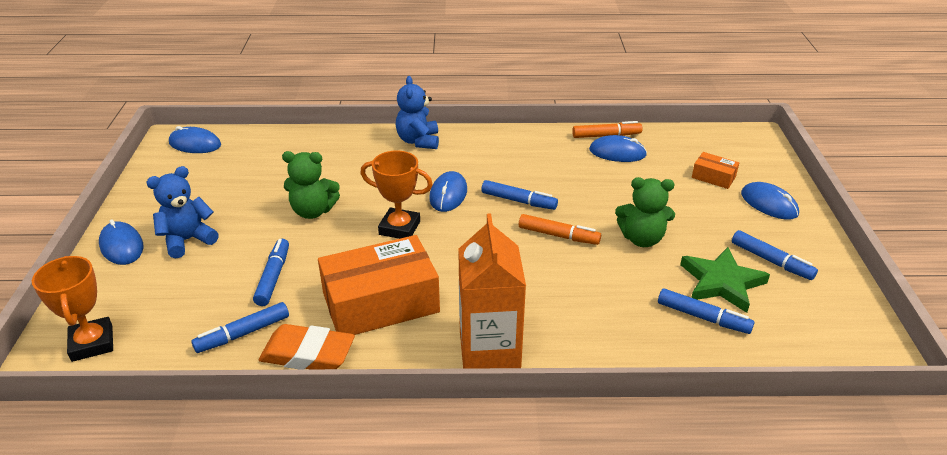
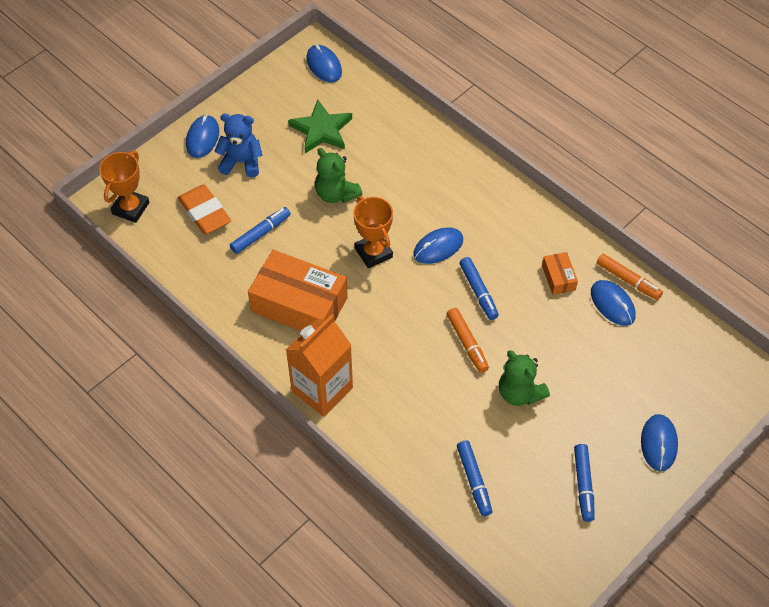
camera: 45 degrees right, 20 degrees up
blue marker [191,302,289,353] -> none
orange eraser [259,324,355,370] -> orange eraser moved to [178,184,231,234]
blue teddy bear [396,76,439,149] -> none
green star [680,247,770,313] -> green star moved to [288,99,352,153]
orange box [692,152,739,189] -> orange box moved to [542,252,578,295]

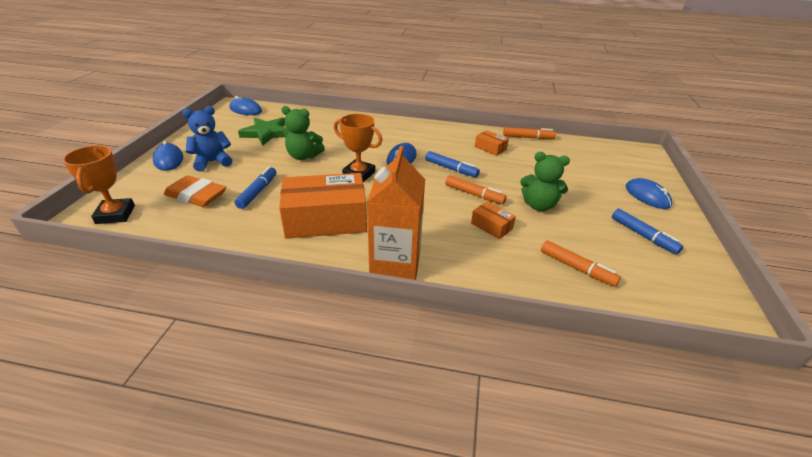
camera: 35 degrees left, 20 degrees down
blue marker [457,441,492,516] -> orange marker [541,240,621,287]
blue mouse [591,280,636,326] -> none
none -> orange box [471,202,516,239]

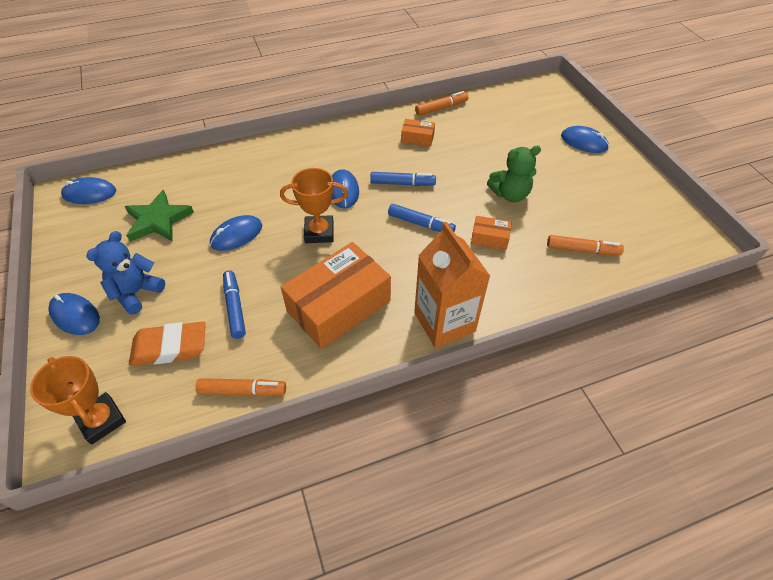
camera: 30 degrees left, 15 degrees up
green teddy bear [282,106,325,160] -> blue mouse [210,215,262,251]
orange marker [445,175,507,204] -> orange marker moved to [195,378,286,396]
blue marker [612,209,683,254] -> blue marker moved to [388,204,456,232]

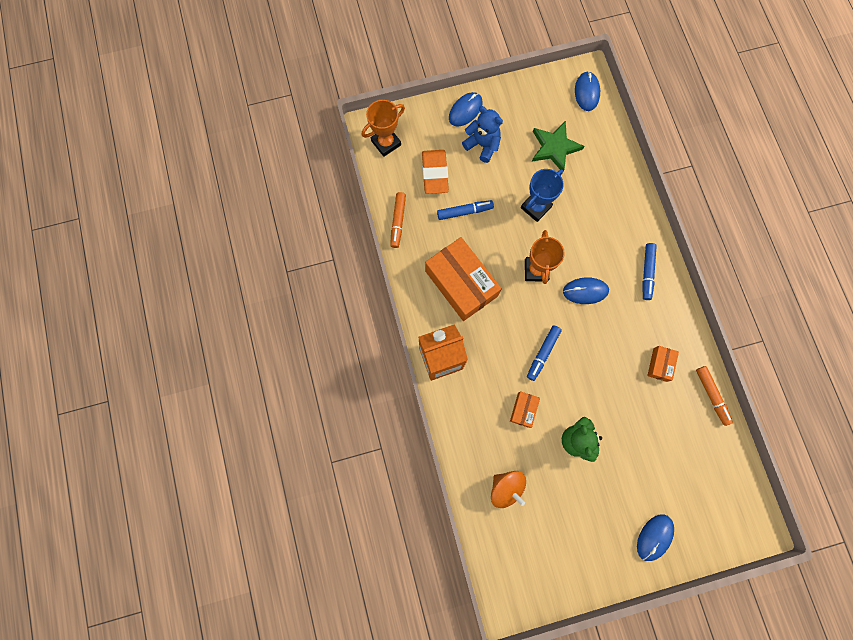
camera: 95 degrees right, 25 degrees up
blue mouse [210,215,262,251] -> blue trophy [521,169,564,222]
blue marker [370,172,436,186] -> blue marker moved to [642,243,657,300]
orange marker [547,235,624,256] -> orange spinning top [491,471,526,508]

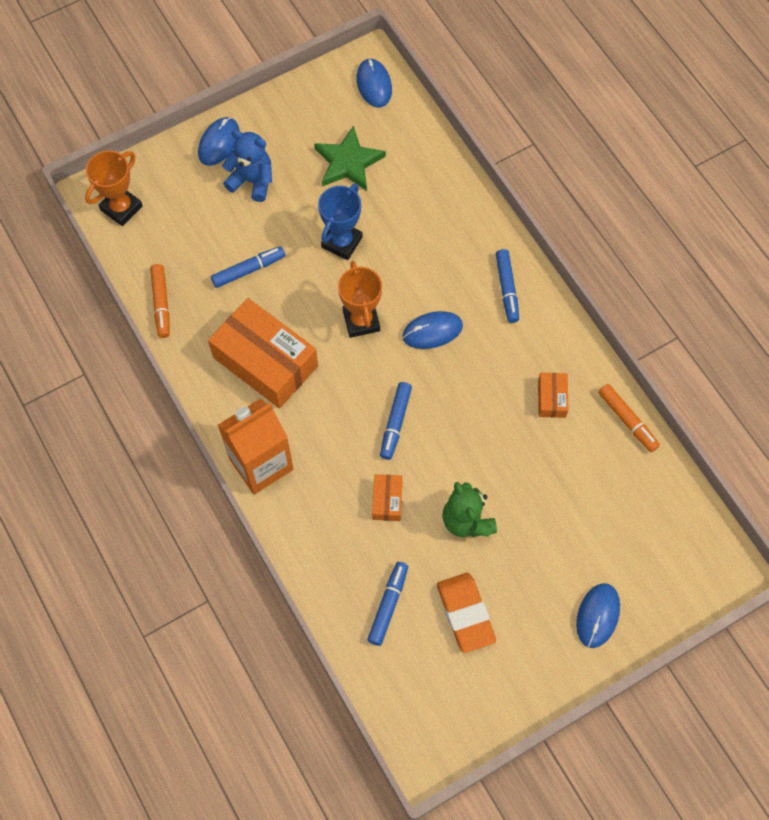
camera: 15 degrees left, 10 degrees down
orange eraser [422,150,449,194] -> orange eraser moved to [437,573,496,653]
orange spinning top [491,471,526,508] -> blue marker [367,562,408,646]

